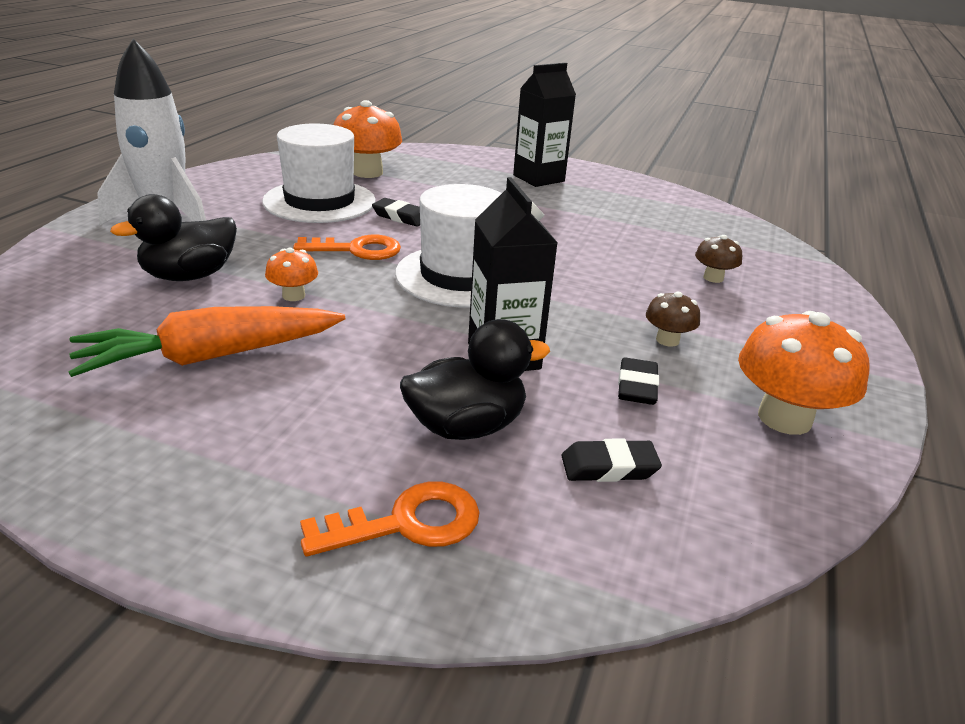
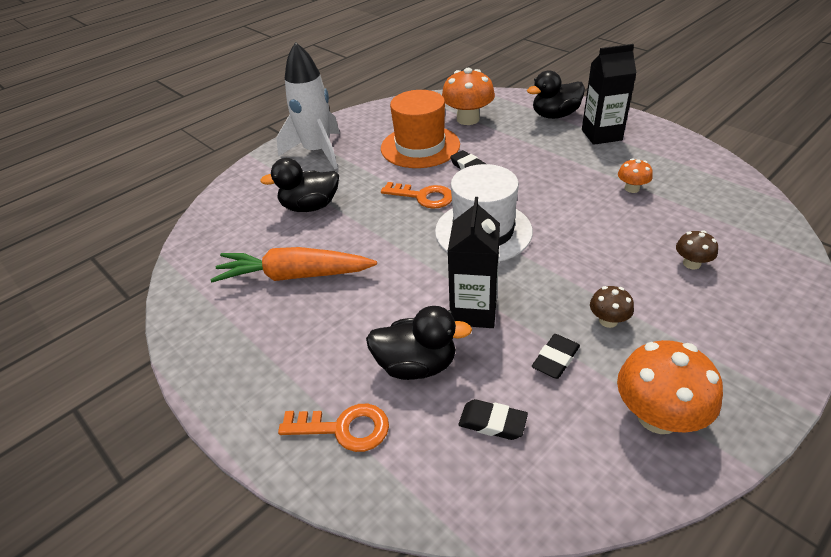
camera: 30 degrees right, 10 degrees up
white hat [262,123,376,223] -> orange hat [381,90,460,168]
orange mushroom [265,248,318,301] -> orange mushroom moved to [618,158,653,193]
none -> black duck [527,70,585,119]

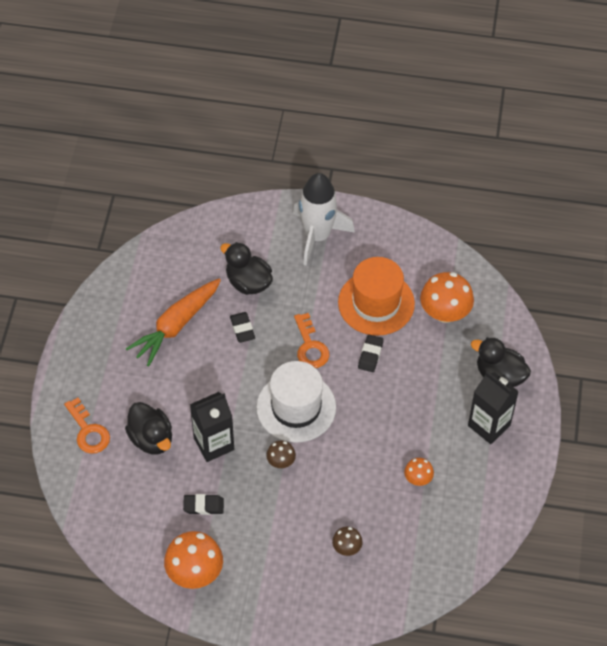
camera: 50 degrees right, 15 degrees up
orange carrot [210,247,377,282] -> orange carrot turned 105 degrees counterclockwise [125,278,221,366]
black eraser [459,399,528,440] -> black eraser moved to [230,312,255,343]
brown mushroom [590,286,634,328] -> brown mushroom moved to [266,440,296,468]

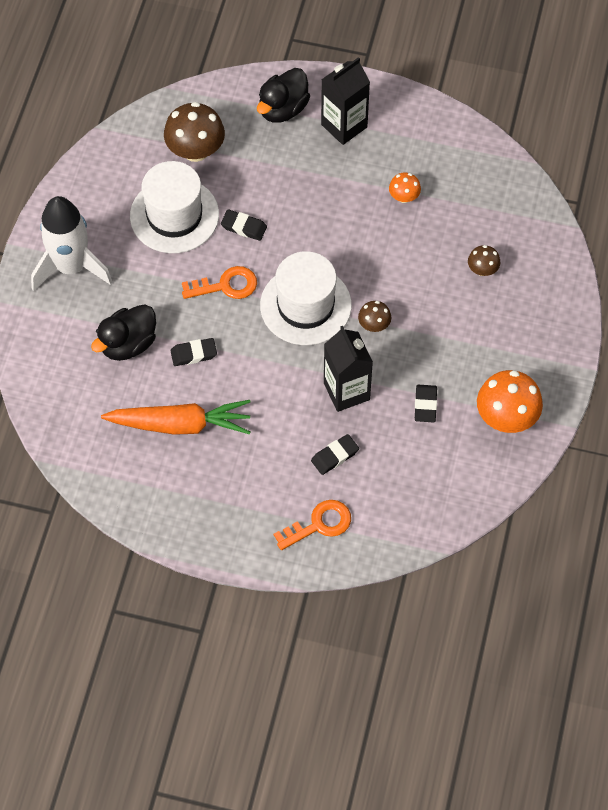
camera: 85 degrees left, 5 degrees up
orange carrot [125,278,221,366] -> orange carrot turned 45 degrees counterclockwise [101,400,251,435]
black duck [125,402,172,455] -> black eraser [311,434,359,475]
orange hat [338,257,415,336] -> white hat [130,161,219,253]
orange mushroom [420,272,474,323] -> brown mushroom [164,102,225,162]

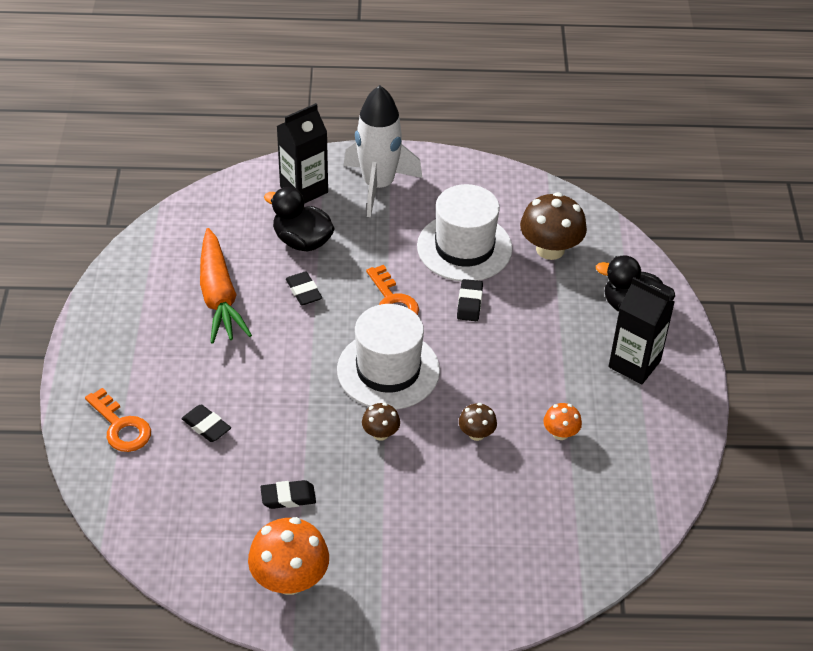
camera: 75 degrees right, 15 degrees down
black carton [324,326,373,412] -> black carton moved to [277,103,328,204]
brown mushroom [468,245,501,276] -> brown mushroom moved to [459,403,497,441]

